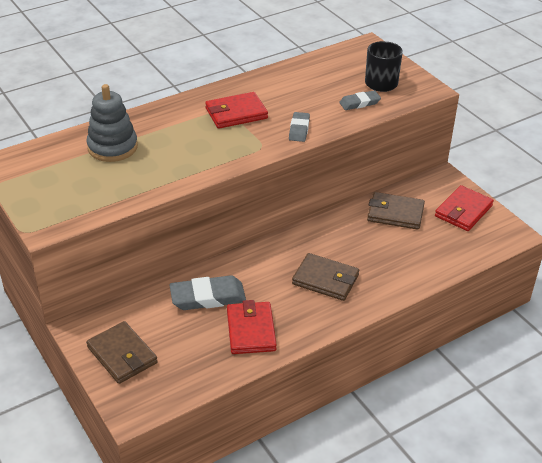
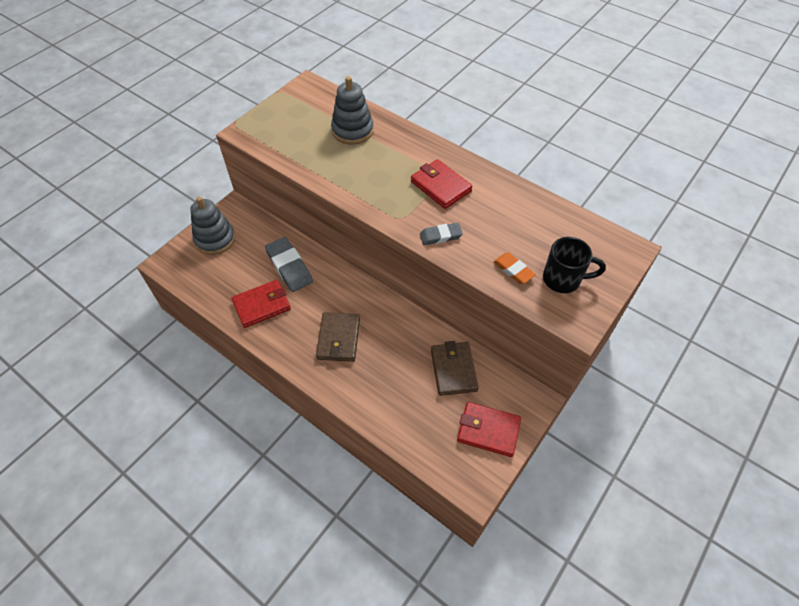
camera: 70 degrees right, 15 degrees up
brown wallet [86,321,158,384] -> grey stacking toy [190,197,235,255]
grey eraser [339,90,381,110] -> orange eraser [493,252,536,284]

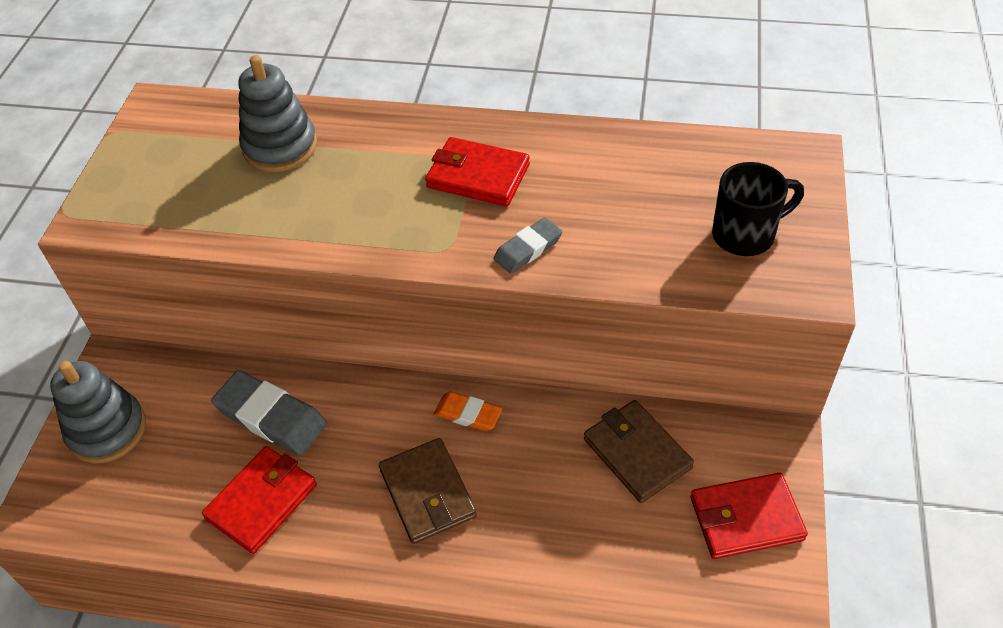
camera: 25 degrees left, 5 degrees down
orange eraser [493,252,536,284] -> orange eraser moved to [434,392,502,431]

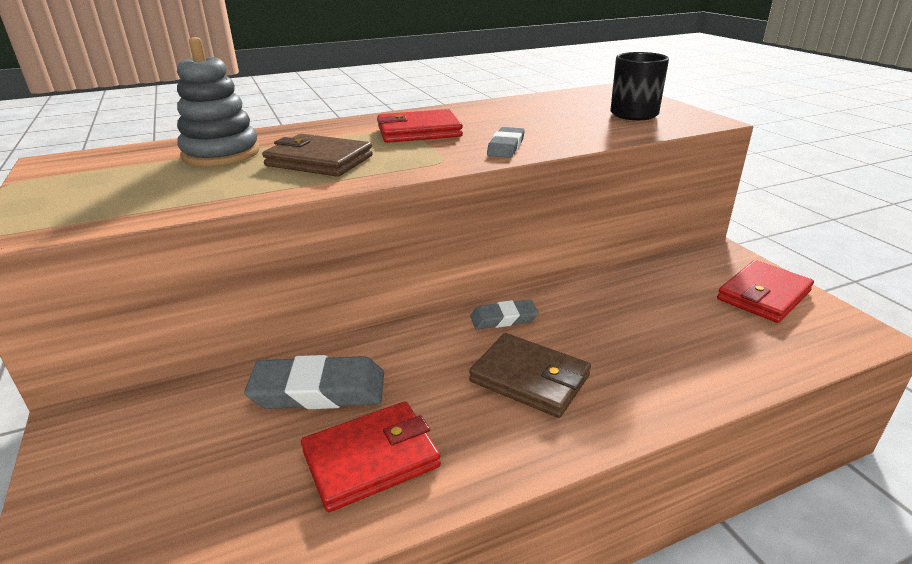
camera: 35 degrees left, 20 degrees down
grey stacking toy [50,361,146,463] -> none
red wallet [202,446,317,554] -> red wallet turned 60 degrees clockwise [301,402,441,512]
orange eraser [434,392,502,431] -> grey eraser [470,300,539,329]
brown wallet [584,400,694,503] -> brown wallet moved to [262,134,373,177]

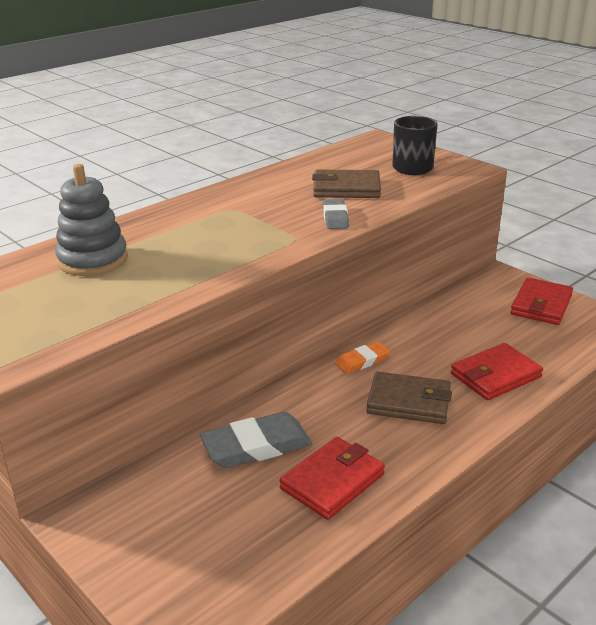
camera: 20 degrees left, 0 degrees up
brown wallet [262,134,373,177] -> brown wallet moved to [312,169,381,198]
red wallet [377,109,463,143] -> red wallet moved to [451,343,543,400]
grey eraser [470,300,539,329] -> orange eraser [335,342,390,374]

